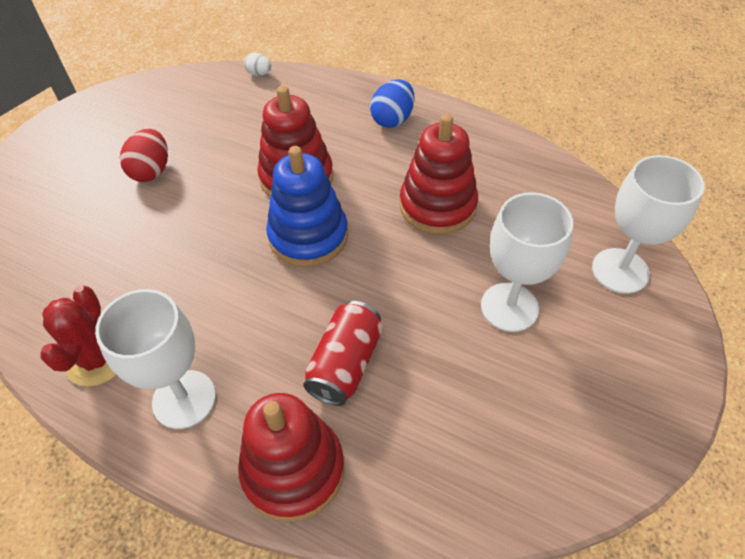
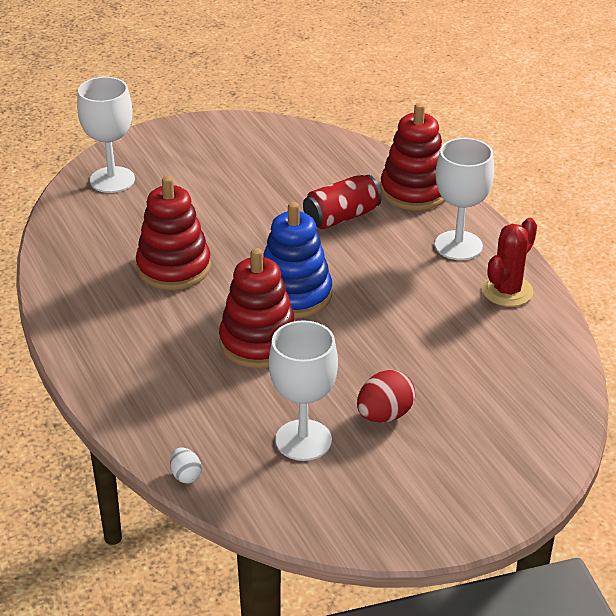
camera: 145 degrees left, 15 degrees down
blue egg [370,79,414,128] -> none
white goblet [481,192,573,332] -> white goblet moved to [269,320,338,461]

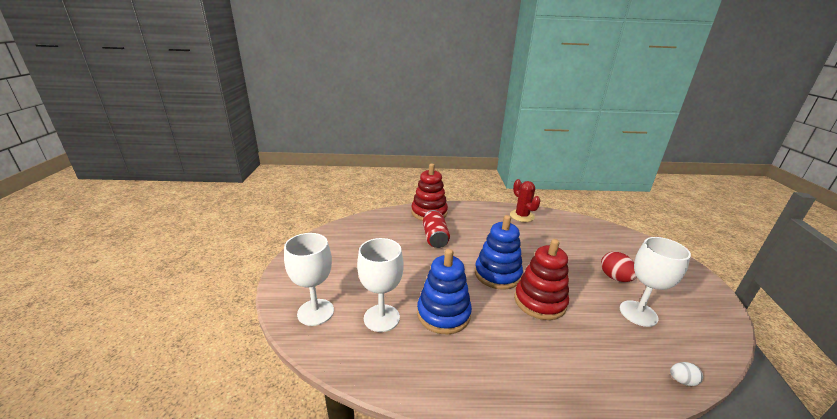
camera: 65 degrees left, 10 degrees down
red stacking toy [136,176,211,290] -> blue stacking toy [417,249,472,334]
white goblet [435,138,494,260] -> white goblet moved to [357,238,403,332]

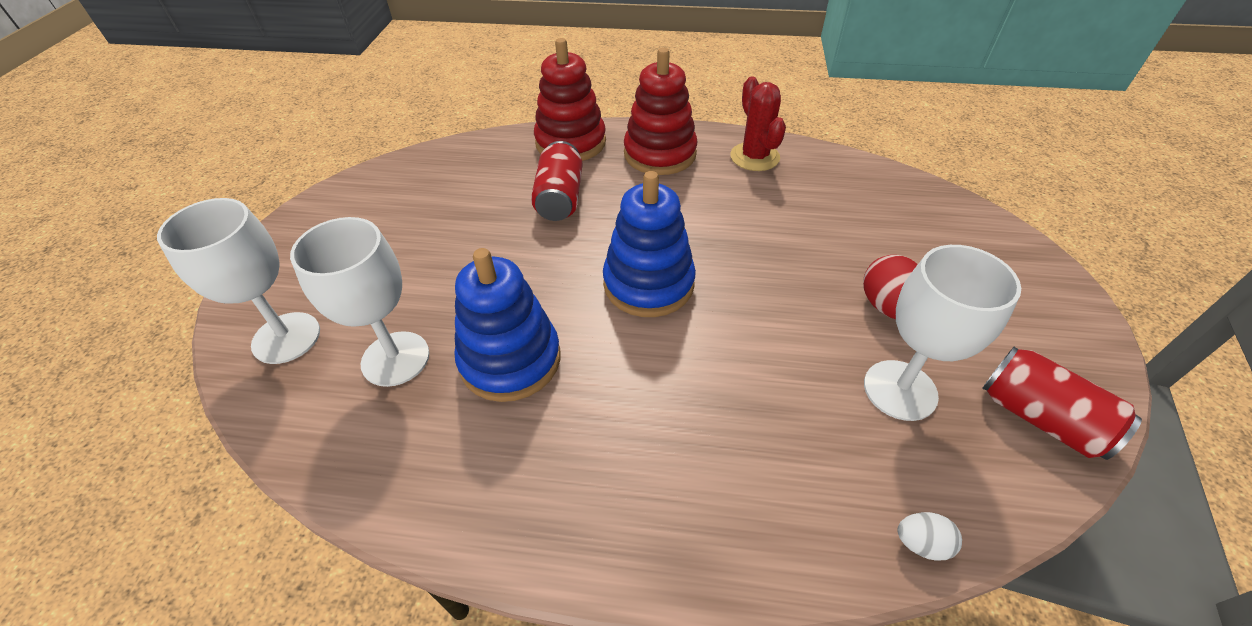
camera: 10 degrees right, 20 degrees up
red stacking toy [514,239,569,320] -> red stacking toy moved to [624,48,697,175]
none -> red can [982,347,1142,460]

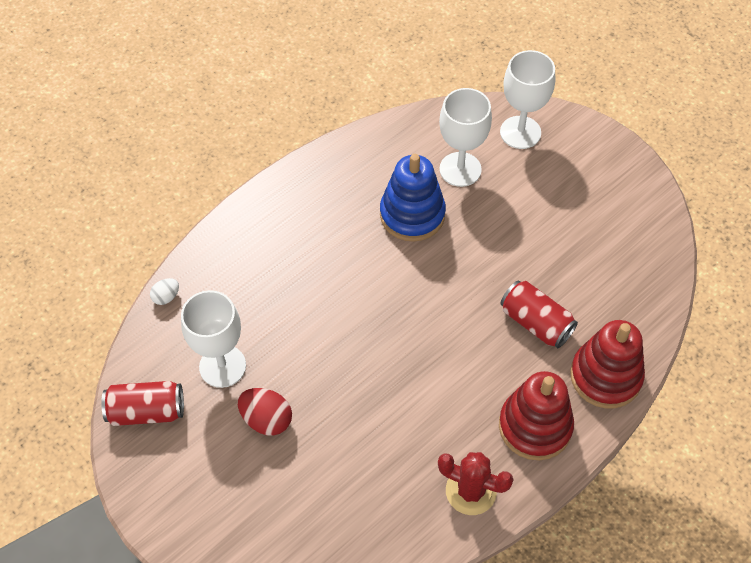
camera: 130 degrees right, 10 degrees up
blue stacking toy [603,171,696,317] -> none

